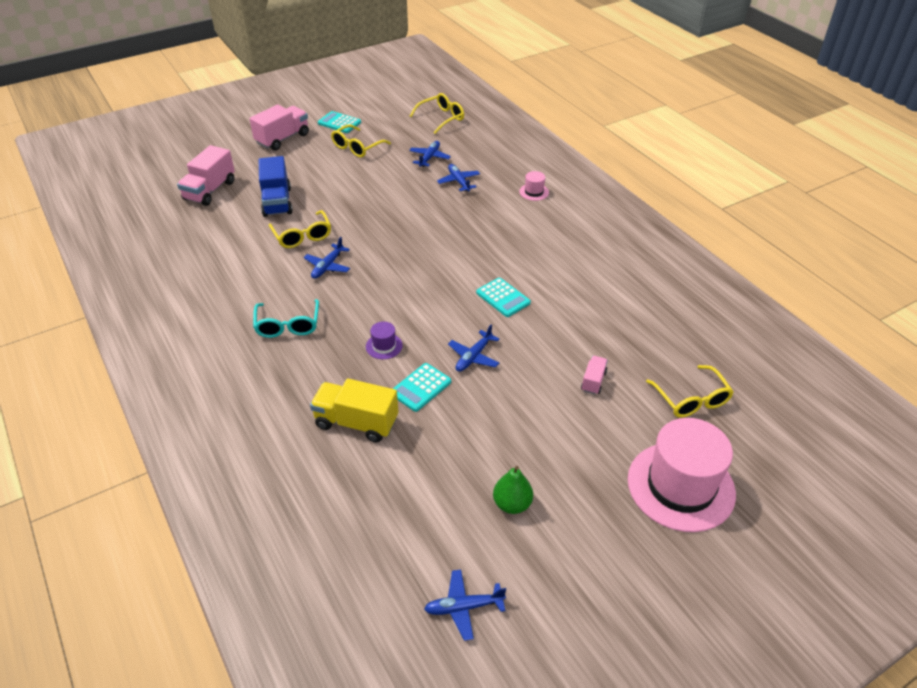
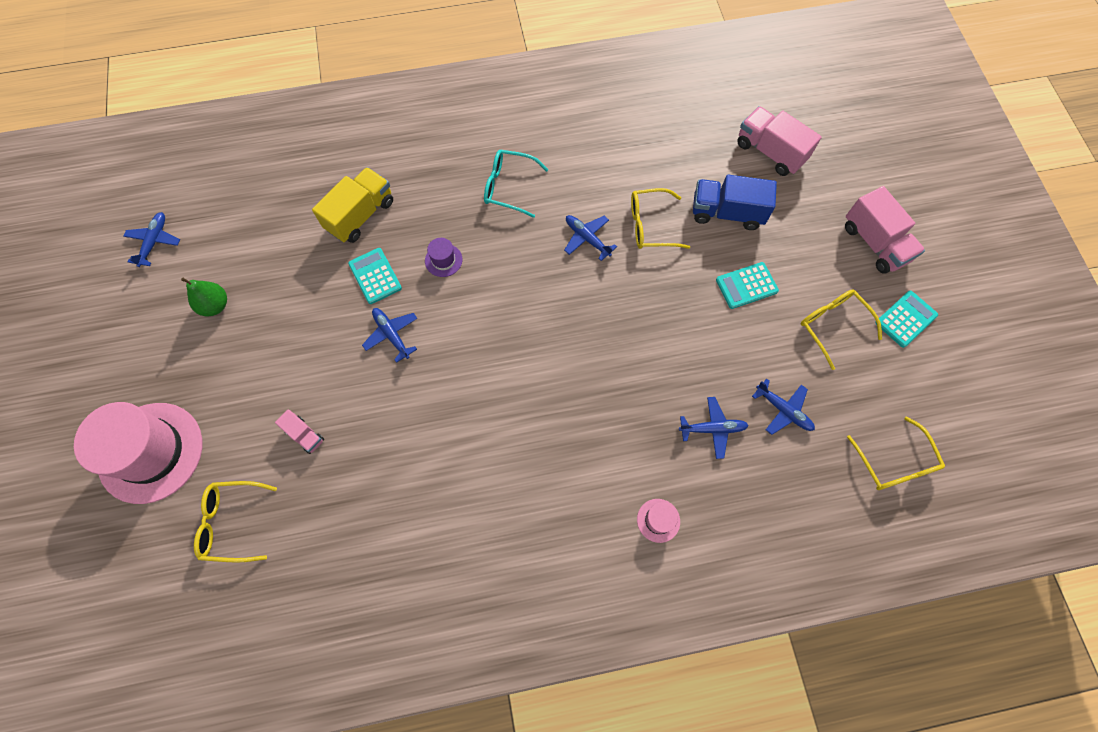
camera: 110 degrees right, 25 degrees up
turquoise calculator [476,278,531,317] -> turquoise calculator moved to [716,262,779,309]

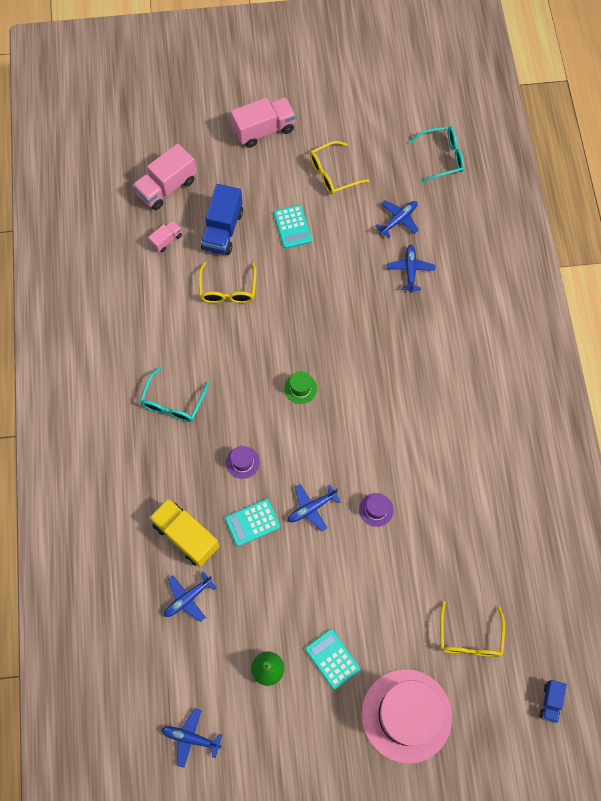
camera: 85 degrees left, 0 degrees up
pink truck [275,409,324,454] -> pink truck moved to [148,220,182,252]
blue plane [564,215,617,261] -> blue plane moved to [164,571,216,622]
pink hat [637,499,680,543] -> none
yellow glasses [847,416,945,490] -> turquoise glasses [409,126,464,183]
turquoise calculator [875,291,938,348] -> turquoise calculator moved to [305,629,360,690]
none -> green hat [284,371,317,404]
none -> purple hat [359,493,394,527]
none -> blue truck [539,680,567,723]

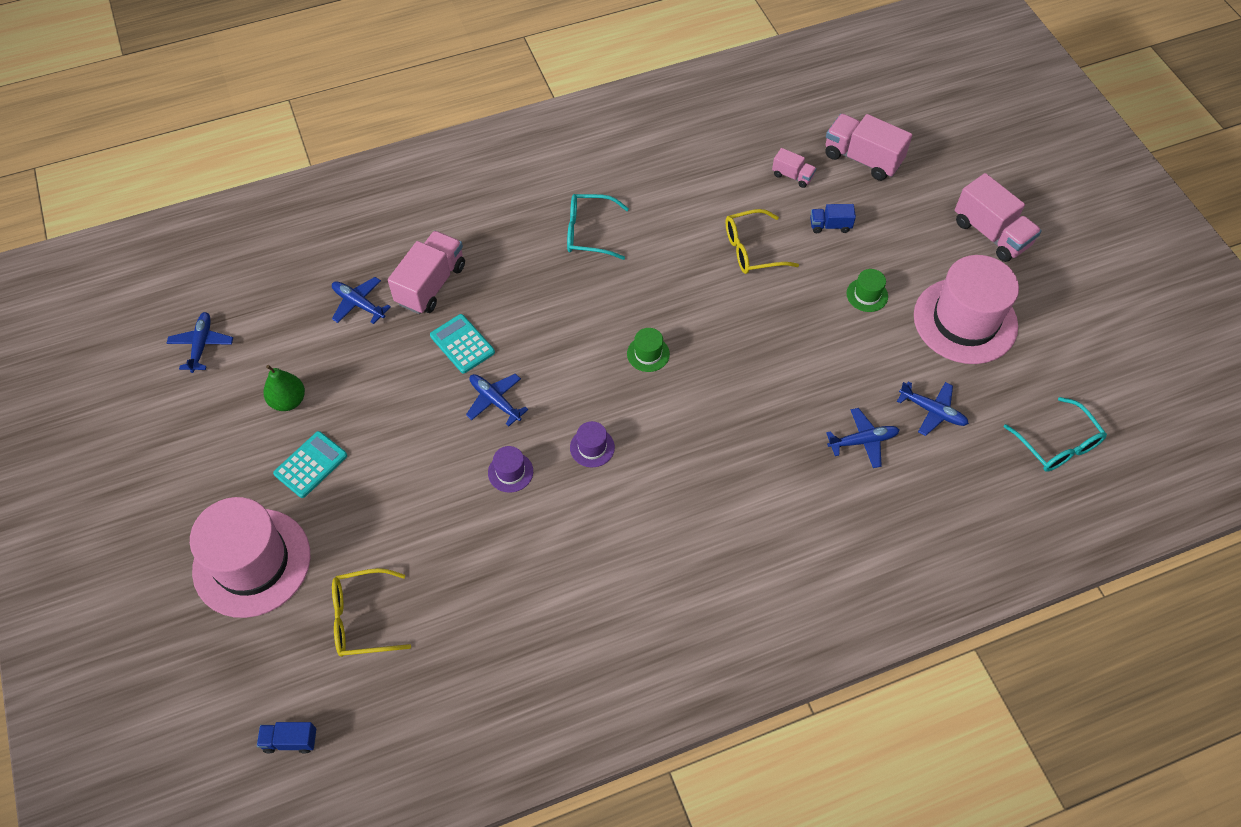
camera: 75 degrees right, 10 degrees down
yellow truck [149,498,220,567] -> pink truck [388,231,465,314]
blue truck [201,184,243,255] -> blue truck [810,204,856,233], size x0.52
purple hat [226,446,260,479] -> purple hat moved to [570,421,615,467]
turquoise calculator [273,205,312,249] -> green hat [846,269,888,312]
yellow glasses [310,141,370,195] -> pink hat [914,255,1019,364]

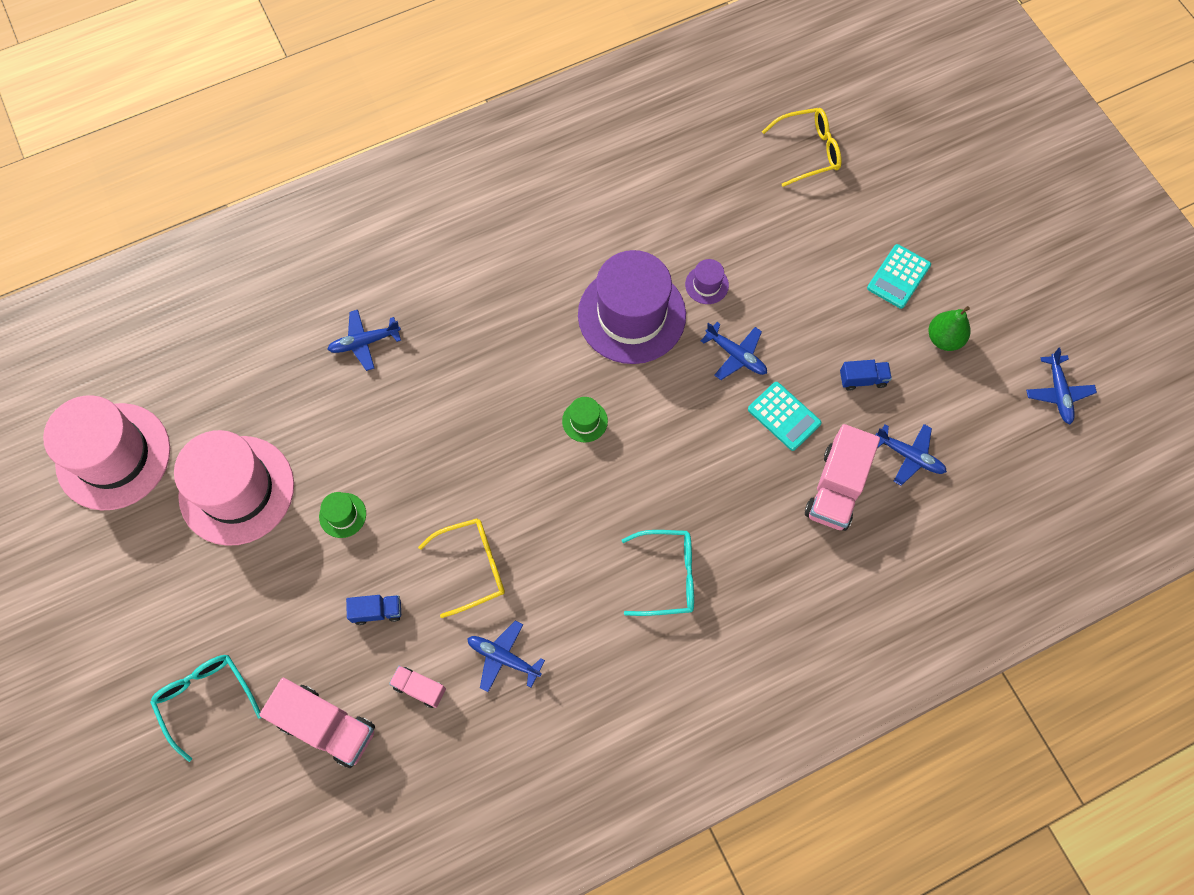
camera: 175 degrees right, 10 degrees up
pink hat [190,497,310,618] -> pink hat moved to [43,395,170,510]
blue truck [257,722,316,754] -> blue truck moved to [840,360,892,391]
purple hat [570,421,615,467] -> purple hat [578,250,686,364], size x2.45
blue plane [897,381,969,436] -> blue plane moved to [467,620,545,692]
pink truck [955,173,1042,262] -> none
turquoise glasses [1004,397,1107,472] -> turquoise glasses moved to [150,655,262,762]

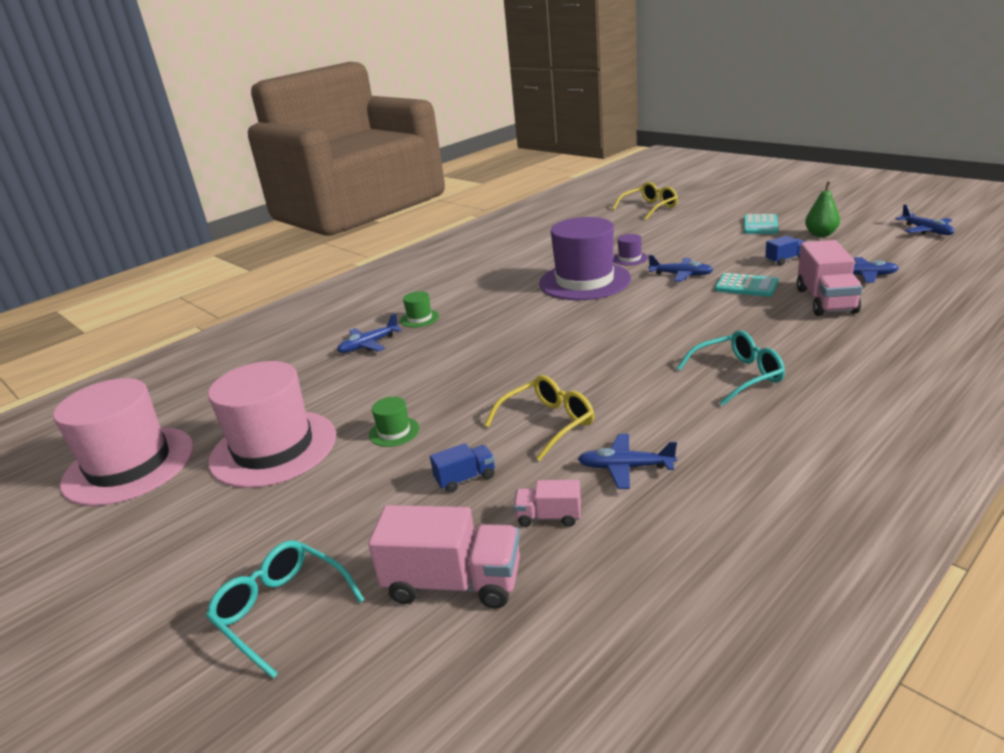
camera: 15 degrees left, 40 degrees down
green hat [562,397,608,442] -> green hat moved to [400,291,439,327]

